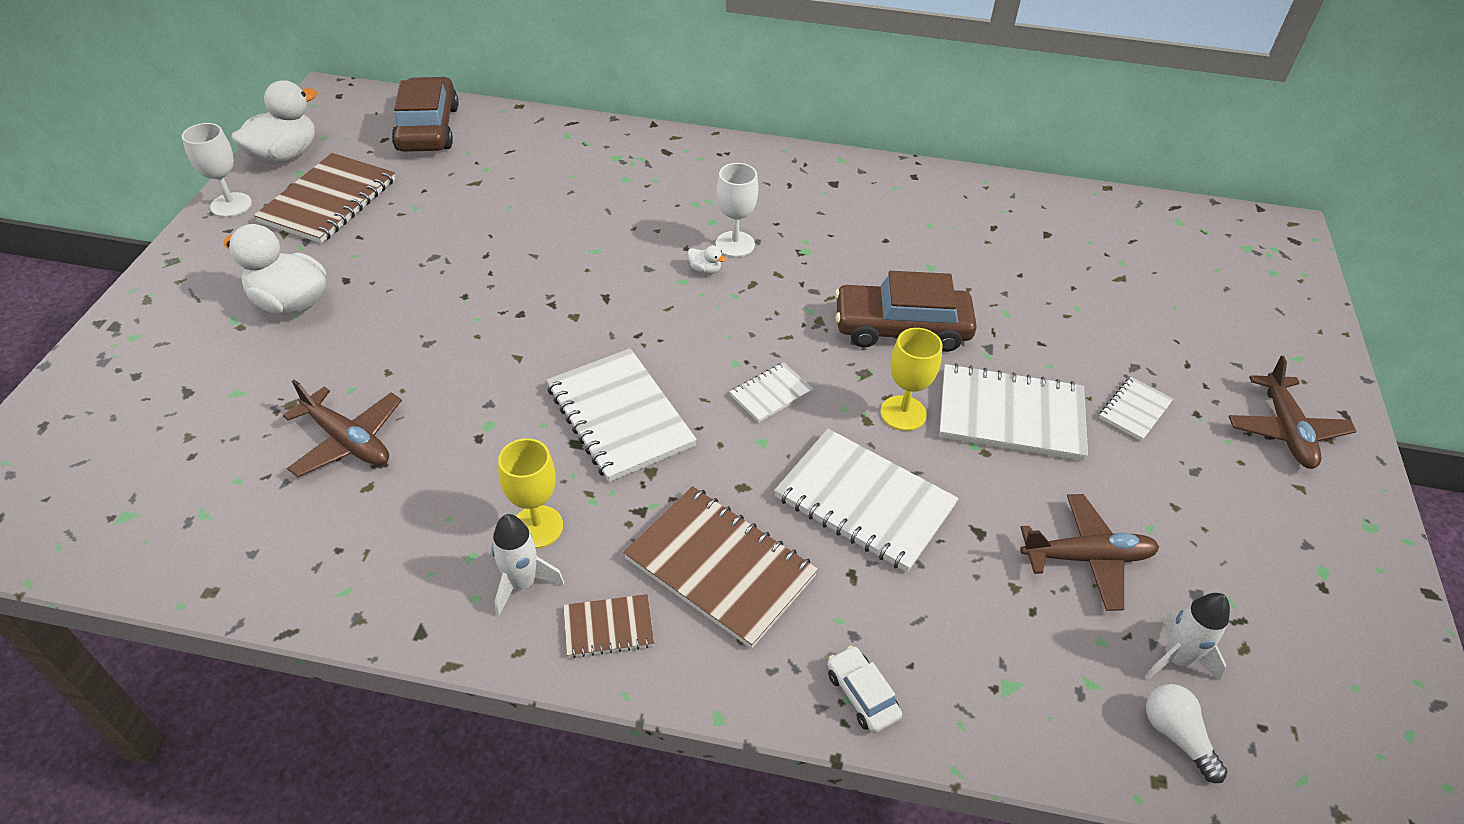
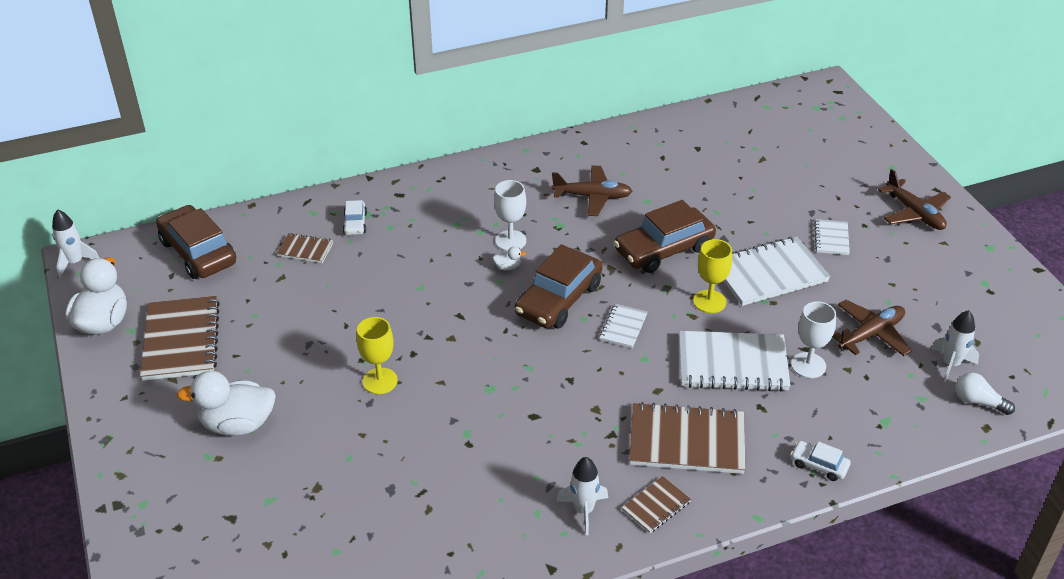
camera: 30 degrees left, 5 degrees down
white goblet [182,123,252,217] -> white goblet moved to [791,301,836,378]
brown plane [283,380,402,477] -> brown plane moved to [552,165,632,216]
yellow goblet [498,438,563,548] -> yellow goblet moved to [357,317,398,394]
white notebook [546,348,697,482] -> none
none -> white rocket [52,209,99,278]
none -> brown notebook [276,233,333,263]
none -> white car [343,200,367,235]
none -> brown car [515,244,603,328]

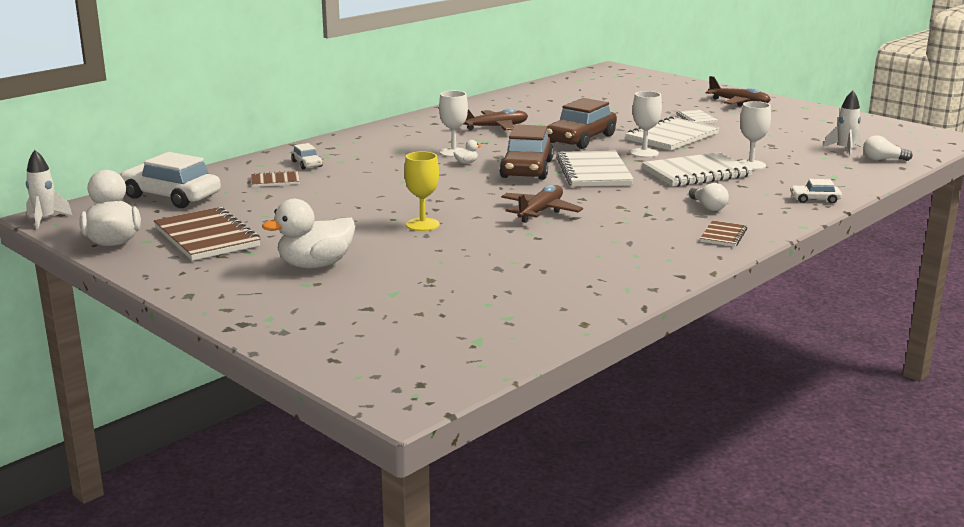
camera: 25 degrees left, 20 degrees down
brown car [156,205,236,279] -> white car [119,152,221,208]
white rocket [556,457,608,535] -> none
white notebook [599,304,647,348] -> white notebook [556,151,634,187], size x1.99
brown notebook [629,402,746,474] -> white light bulb [689,183,729,211]
yellow goblet [693,239,732,313] -> white goblet [630,91,662,158]
brown plane [833,300,912,356] -> brown plane moved to [501,185,583,223]

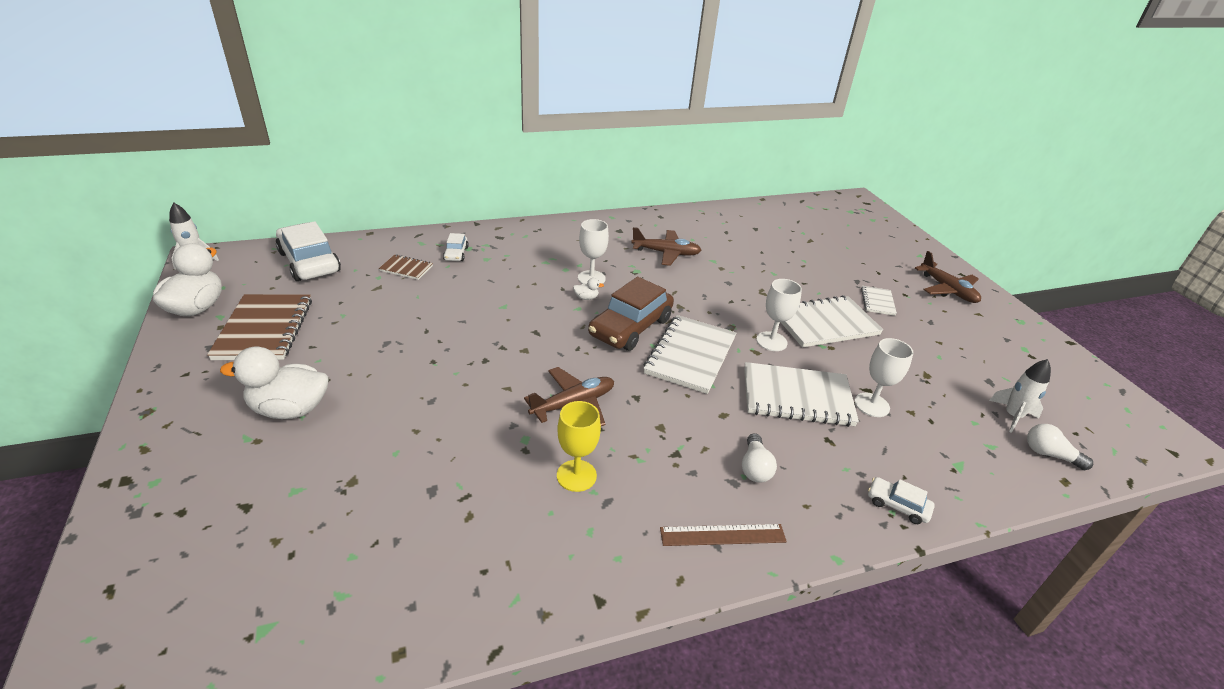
camera: 25 degrees right, 15 degrees up
yellow goblet [404,151,440,231] -> yellow goblet moved to [557,401,601,492]
brown car [547,98,617,149] -> none
brown notebook [700,220,747,247] -> brown ruler [660,524,787,546]

